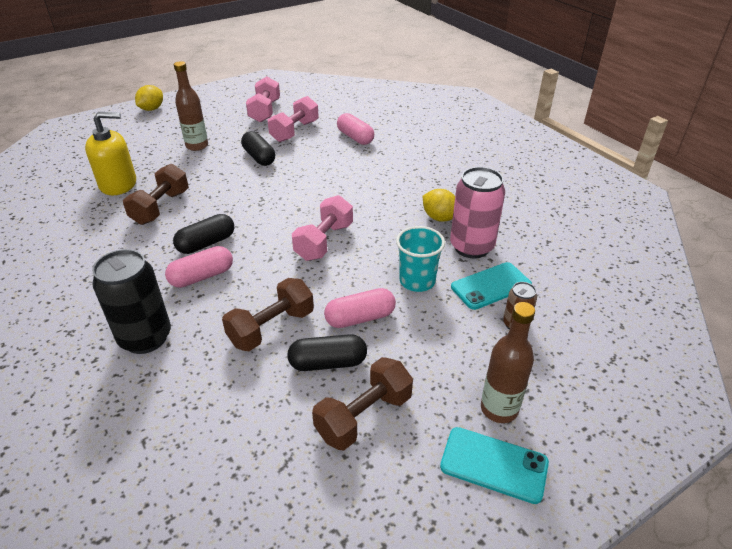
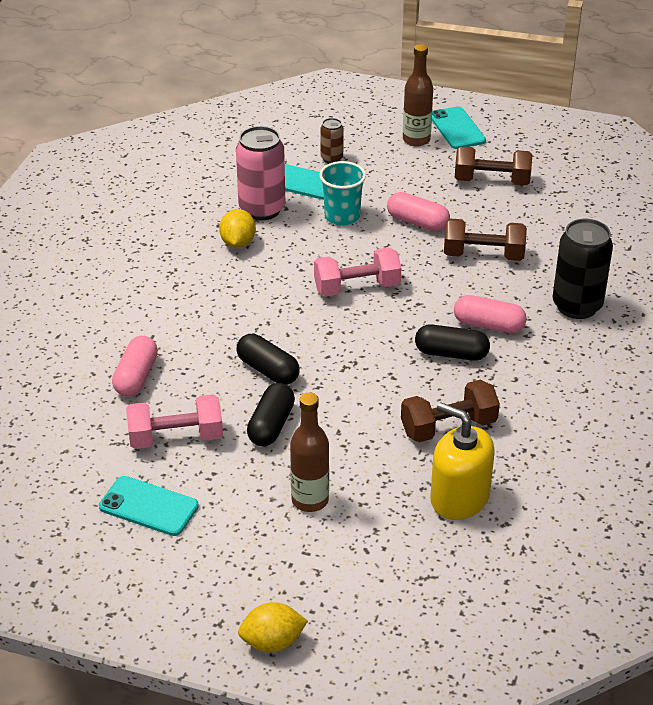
camera: 130 degrees left, 0 degrees up
pink dumbbell [246,76,280,123] -> turquoise phone [99,476,199,536]
black capsule [287,334,367,371] -> black capsule moved to [237,334,300,385]

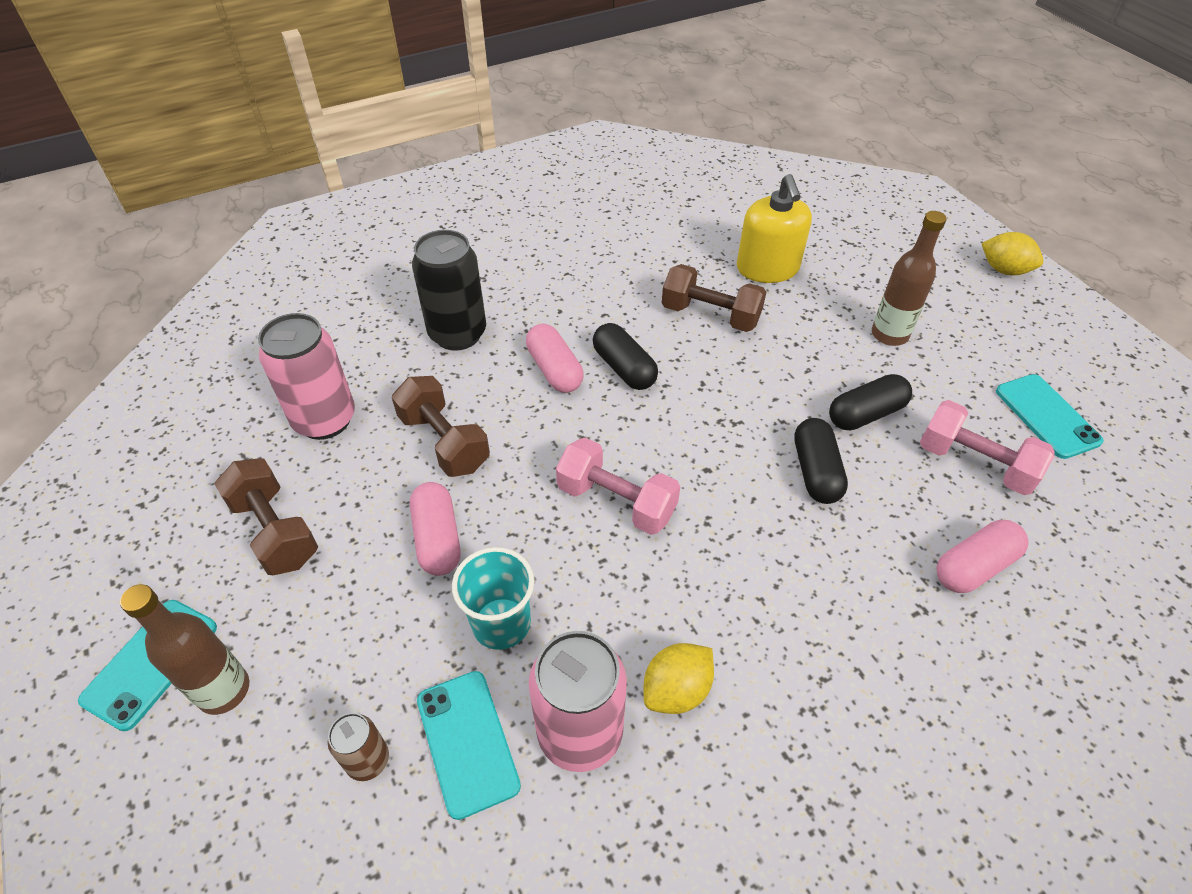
camera: 135 degrees left, 10 degrees up
none -> pink can [258,313,355,440]

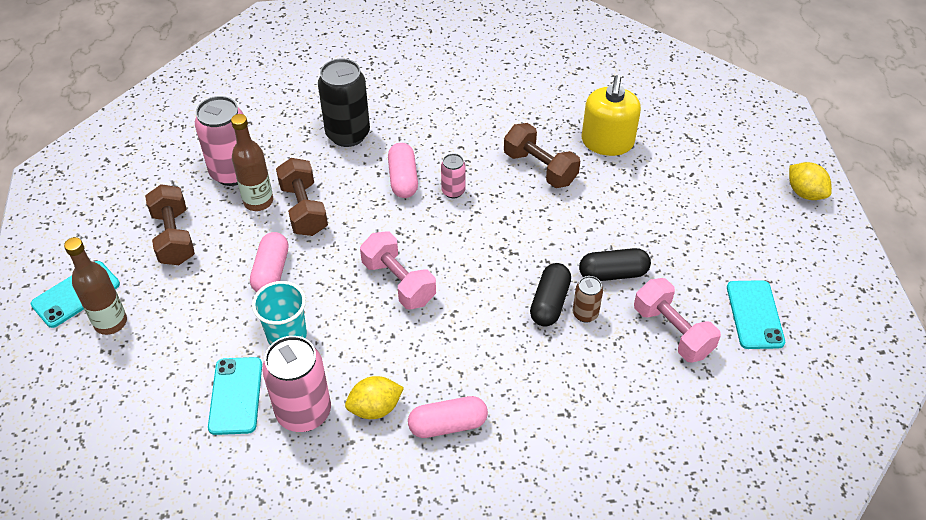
camera: 20 degrees right, 0 degrees up
brown can [328,713,389,781] -> brown can moved to [573,276,603,323]
black capsule [593,323,658,390] -> pink can [441,153,466,198]
brown bottle [872,211,947,346] -> brown bottle moved to [231,114,273,211]
pink capsule [936,520,1028,593] -> pink capsule moved to [408,396,488,438]

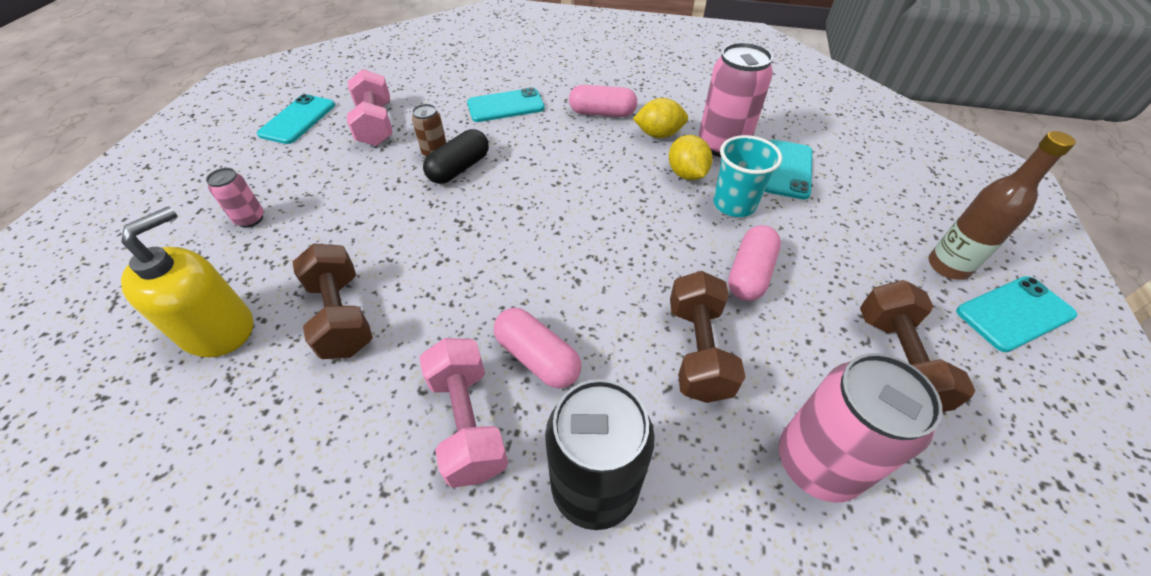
camera: 160 degrees left, 0 degrees up
brown bottle [231,114,273,211] -> none
pink dumbbell [360,231,436,309] -> pink dumbbell moved to [419,338,508,488]
pink capsule [388,143,418,198] -> pink capsule turned 60 degrees counterclockwise [494,308,581,389]
pink can [441,153,466,198] -> pink can moved to [206,168,264,228]
black capsule [579,248,651,281] -> none
yellow lemon [789,162,832,200] -> yellow lemon moved to [669,135,712,180]
none -> turquoise phone [467,87,545,122]

